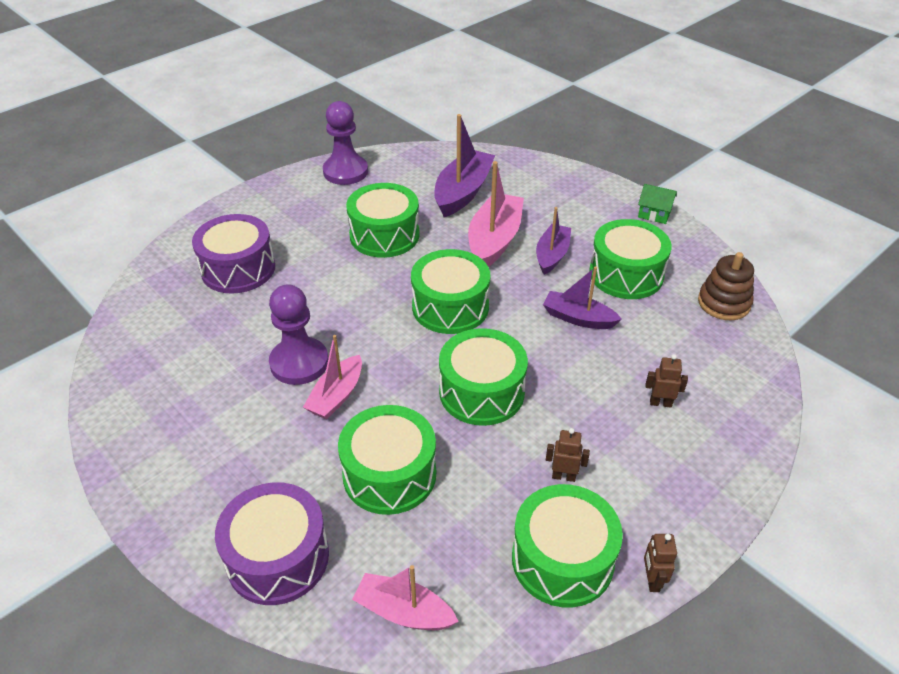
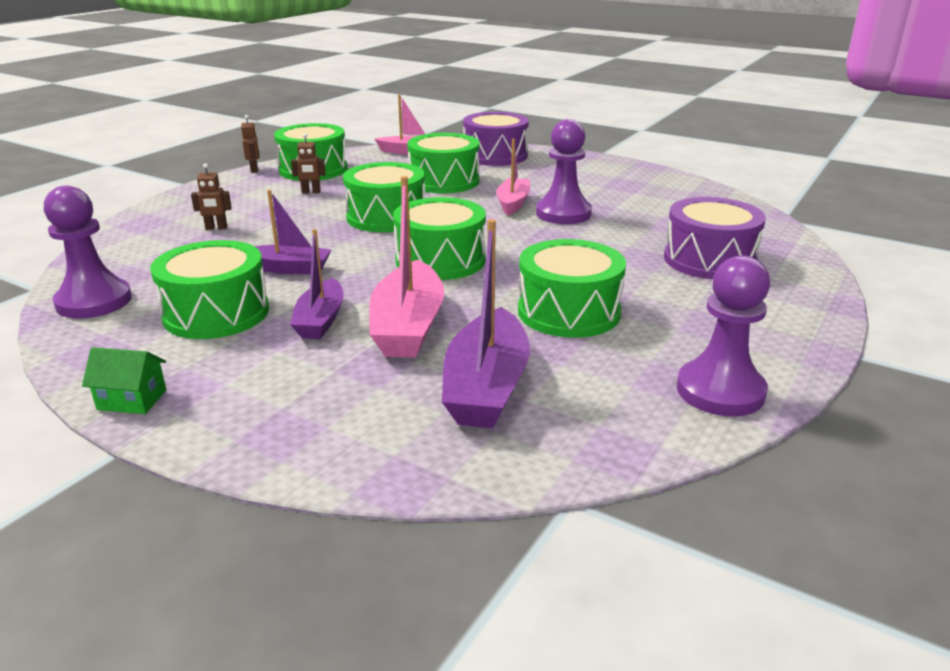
camera: 165 degrees right, 15 degrees down
brown stacking toy [698,252,754,320] -> purple pawn [44,186,132,319]

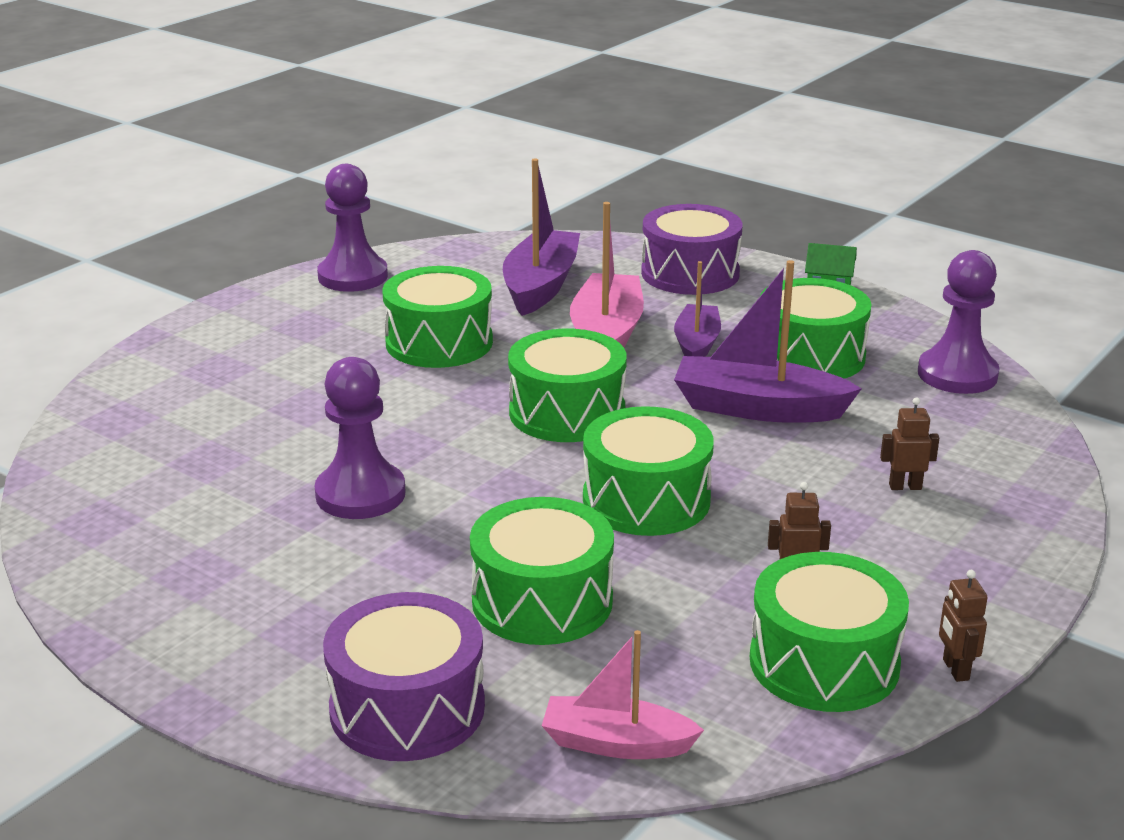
camera: 175 degrees left, 0 degrees up
purple boat [255,190,331,274] -> purple boat [674,260,862,423], size x1.58
pink boat [496,139,530,216] -> none
purple drum [664,197,766,279] -> purple drum moved to [641,204,742,295]

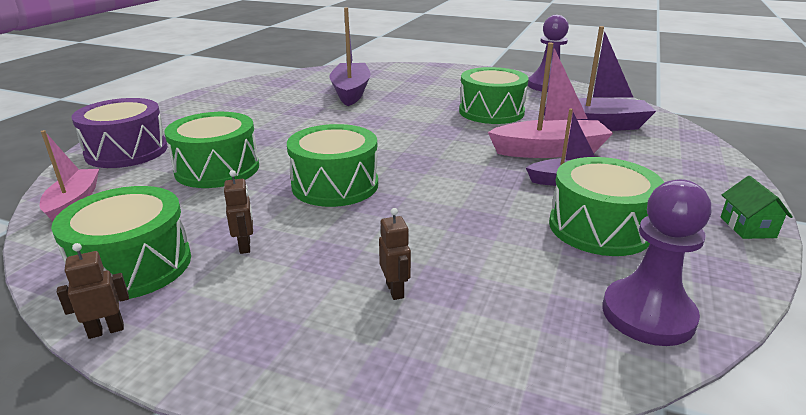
camera: 75 degrees right, 0 degrees up
purple pawn [315,357,405,519] -> none
green drum [508,329,627,442] -> none
purple drum [641,204,742,295] -> none
purple boat [674,260,862,423] -> purple boat moved to [329,7,371,106]

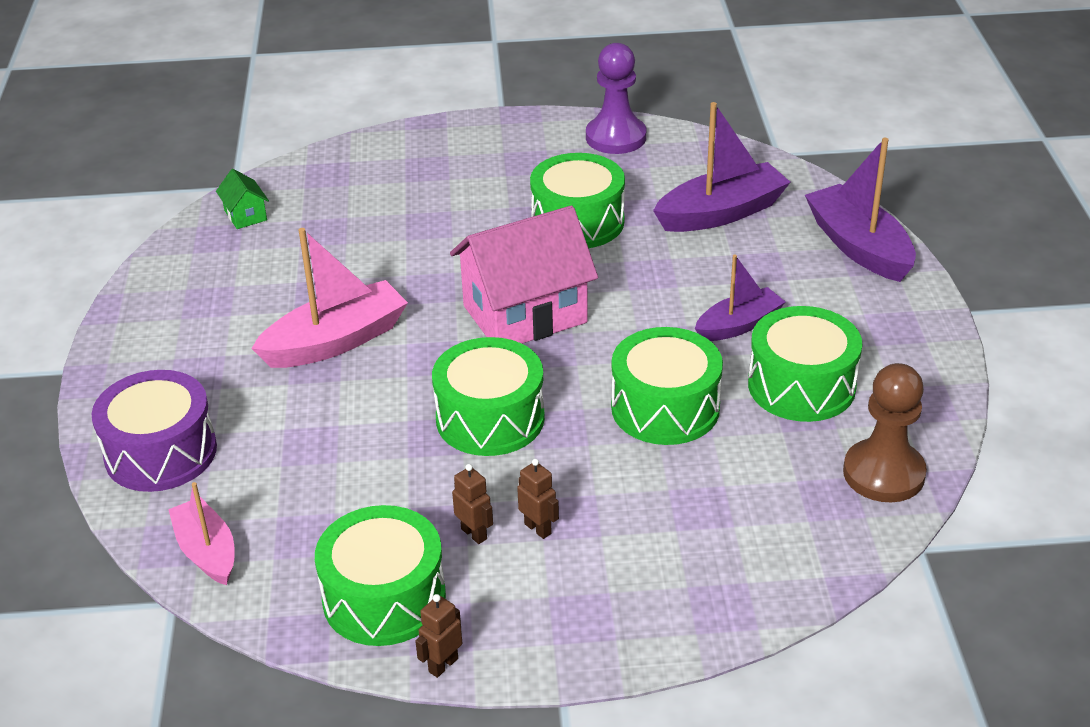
camera: 25 degrees left, 10 degrees up
green drum [165,112,259,188] -> green drum moved to [611,327,723,445]
purple boat [329,7,371,106] -> purple boat moved to [805,138,916,282]
brown robot [379,208,411,300] -> brown robot moved to [517,459,559,539]
pink boat [488,43,613,158] -> pink boat moved to [251,228,408,368]
purple pawn [602,179,711,346] -> brown pawn [843,363,927,502]
green house [721,176,793,239] -> green house moved to [216,169,269,229]
none -> pink house [450,206,598,344]

